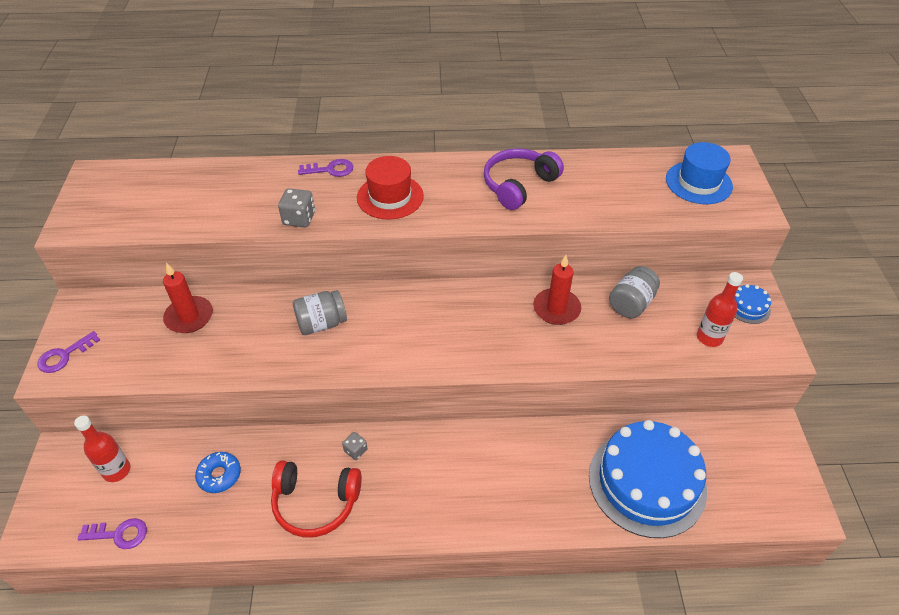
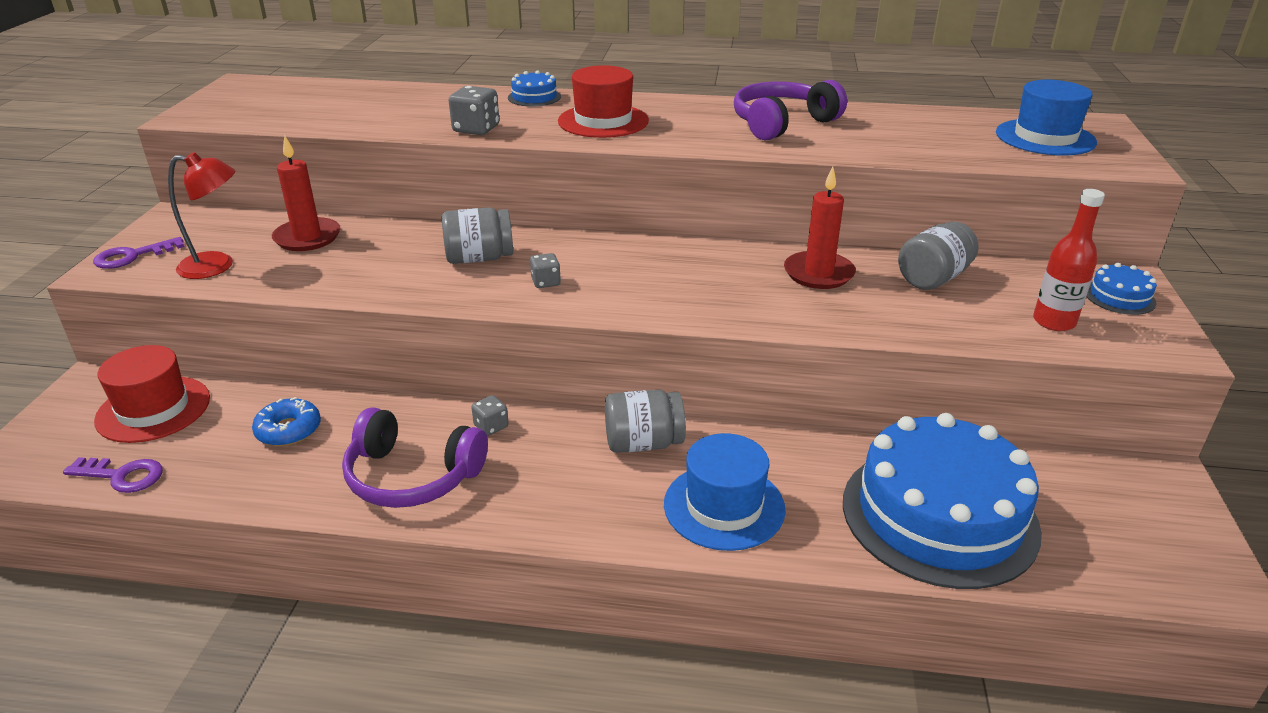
camera: 10 degrees right, 15 degrees down
red bottle [74,416,130,482] -> red hat [94,345,210,443]
red headphones [271,461,362,538] -> purple headphones [342,407,488,508]
purple key [298,159,353,177] -> blue cake [508,70,561,106]
none -> red lamp [168,152,235,279]
none -> grey dice [530,253,561,288]
none -> grey jar [605,390,686,453]
none -> blue hat [664,433,786,551]

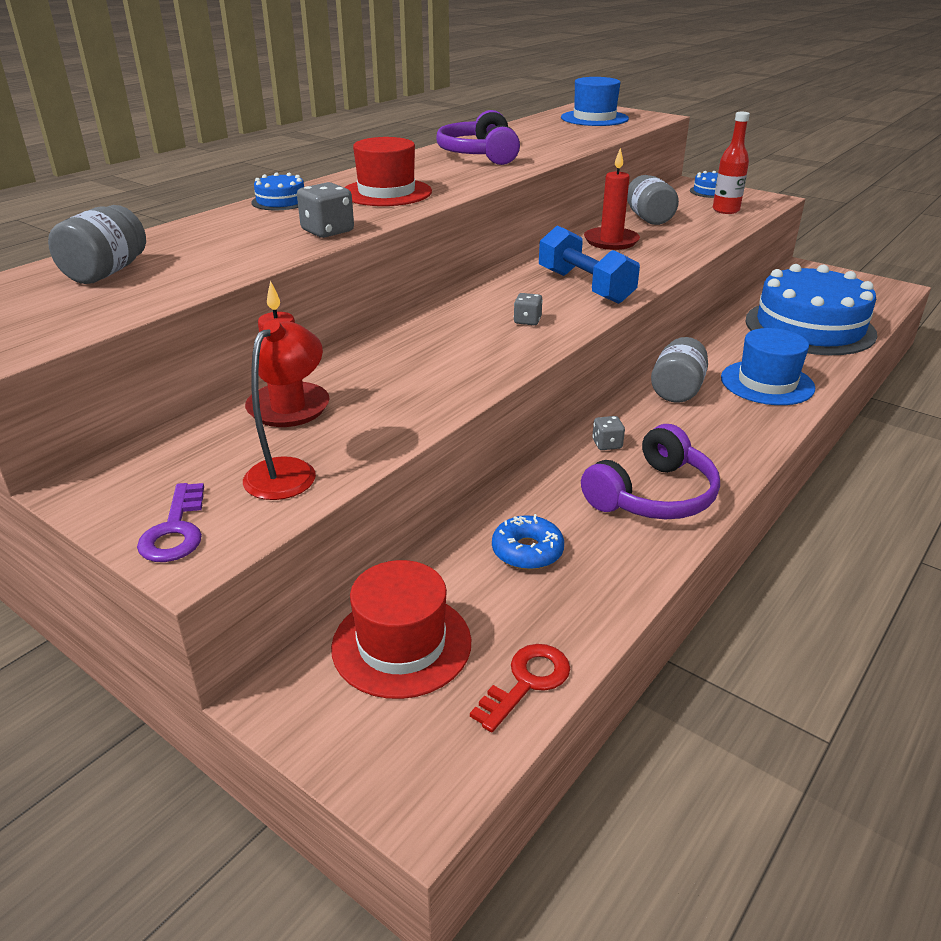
camera: 60 degrees left, 0 degrees up
purple key [63,457,163,493] -> red key [470,644,570,732]
grey jar [442,207,513,264] -> grey jar moved to [48,205,146,284]
none -> blue dumbbell [539,225,640,304]

